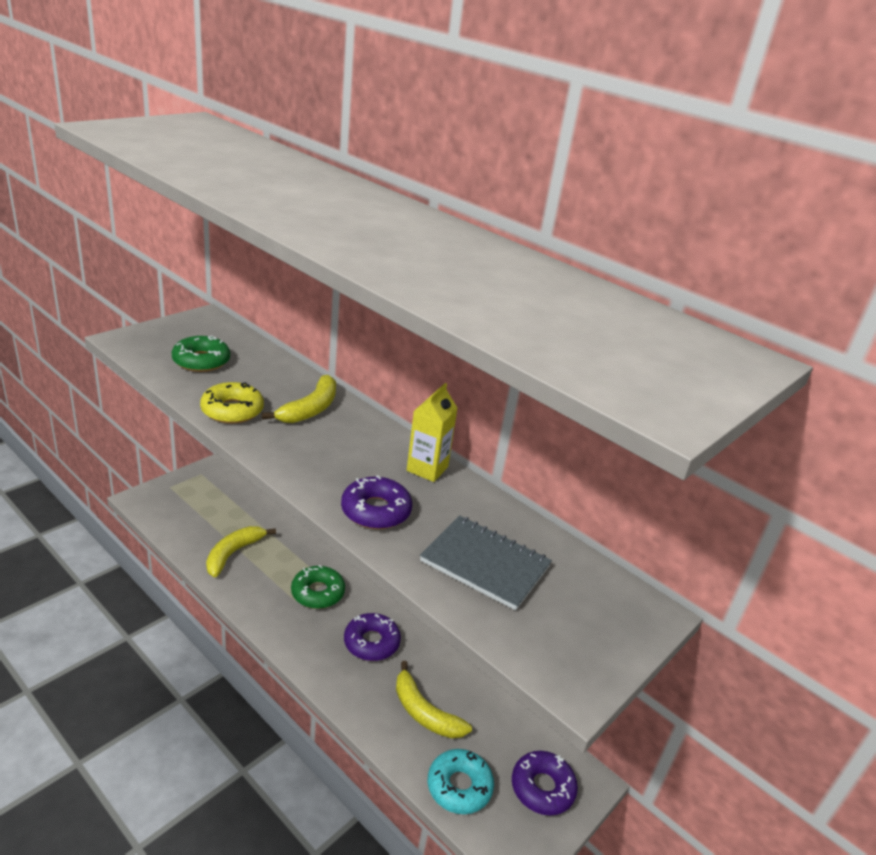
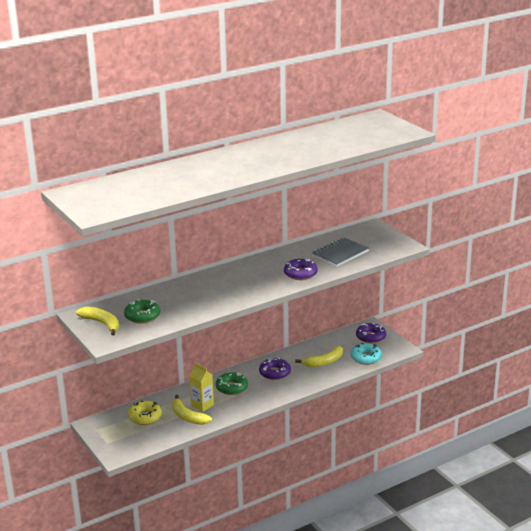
camera: 70 degrees left, 5 degrees down
yellow donut [200,382,264,424] -> yellow donut moved to [128,401,162,425]
yellow banana [262,375,336,423] -> yellow banana moved to [76,307,119,336]
yellow carton [407,383,458,482] -> yellow carton moved to [190,363,214,412]

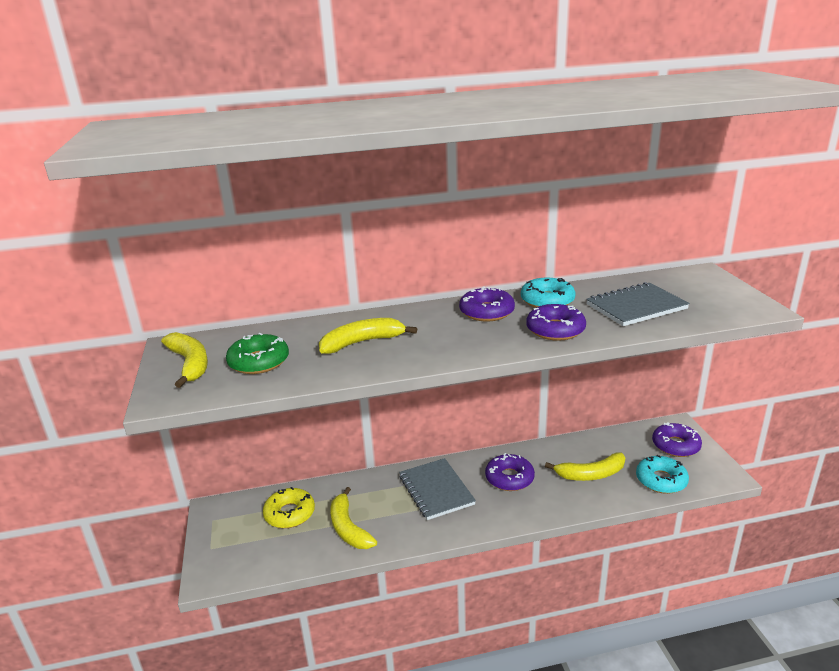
camera: 20 degrees right, 0 degrees up
yellow carton [190,363,214,412] -> none
green donut [216,372,248,395] -> grey notebook [399,458,476,520]
none -> yellow banana [319,318,417,354]
none -> purple donut [459,286,515,321]
none -> turquoise donut [521,278,576,308]

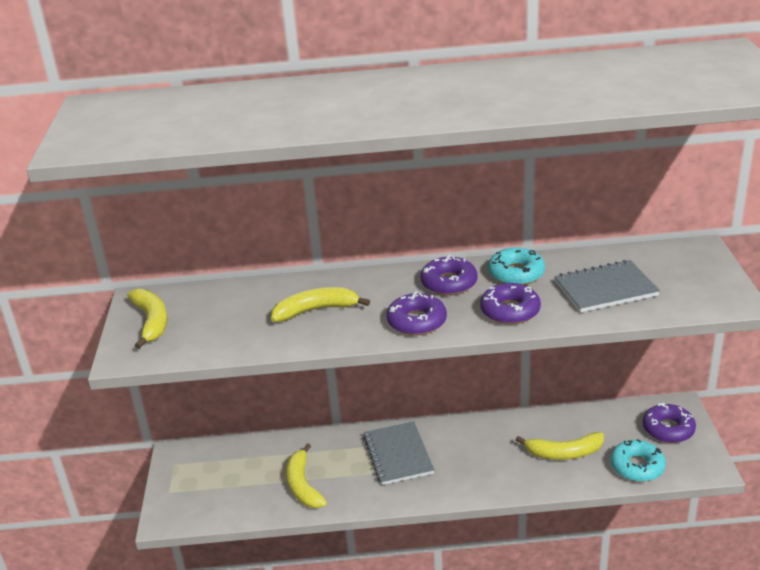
camera: 10 degrees right, 5 degrees up
green donut [226,333,289,374] -> none
yellow donut [263,487,315,528] -> none
purple donut [485,453,535,491] -> purple donut moved to [387,291,447,336]

